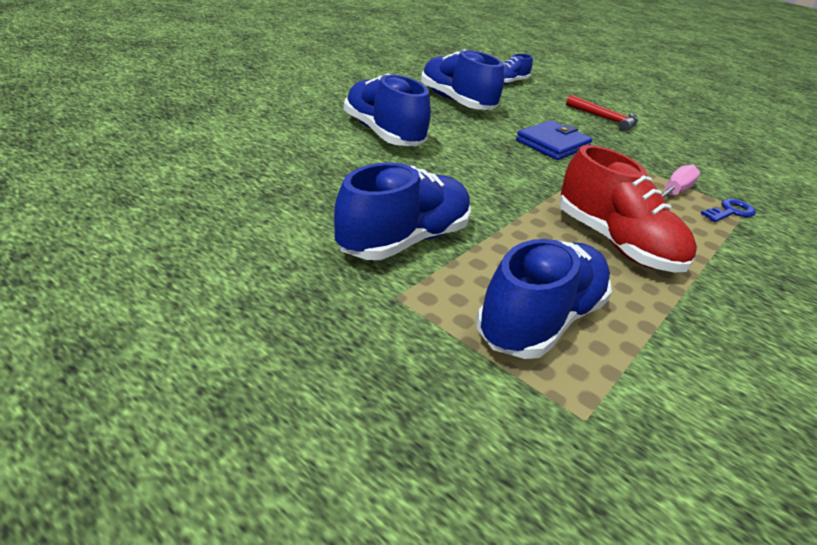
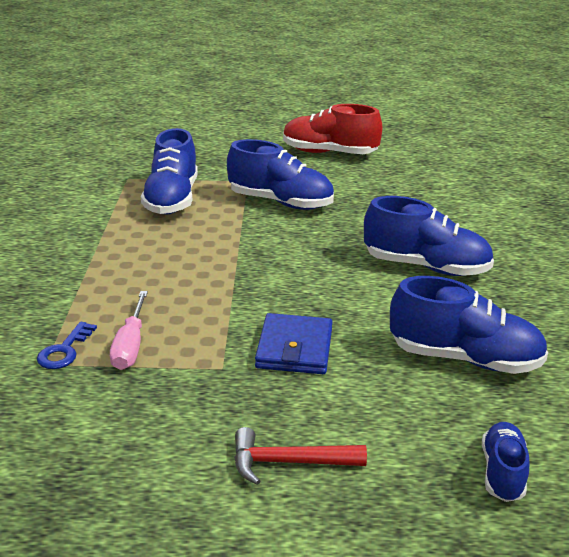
camera: 145 degrees right, 5 degrees down
blue shoe [334,163,471,260] -> blue shoe turned 75 degrees counterclockwise [227,139,334,210]
red shoe [559,145,697,272] -> red shoe moved to [283,104,382,154]

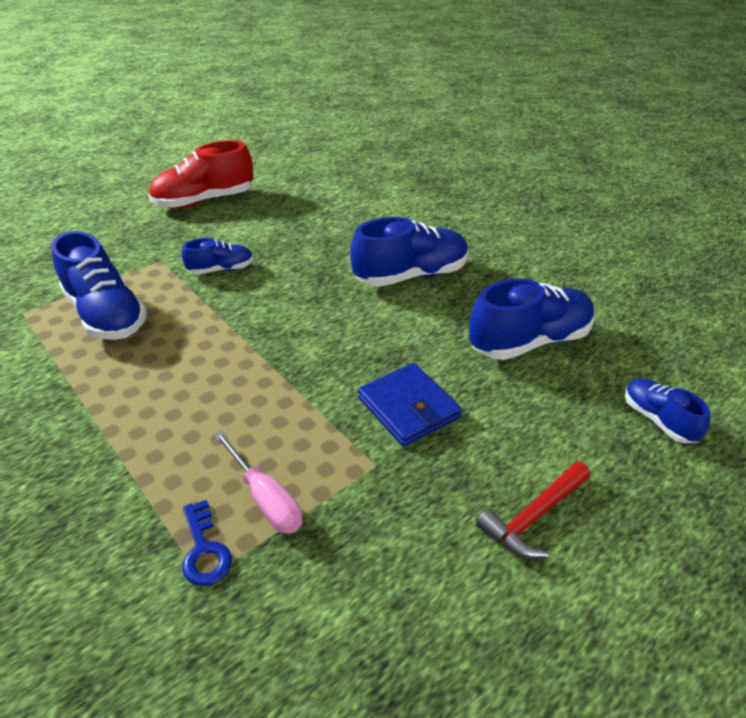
camera: 40 degrees left, 10 degrees up
blue shoe [227,139,334,210] -> blue shoe [182,238,253,275], size x0.55

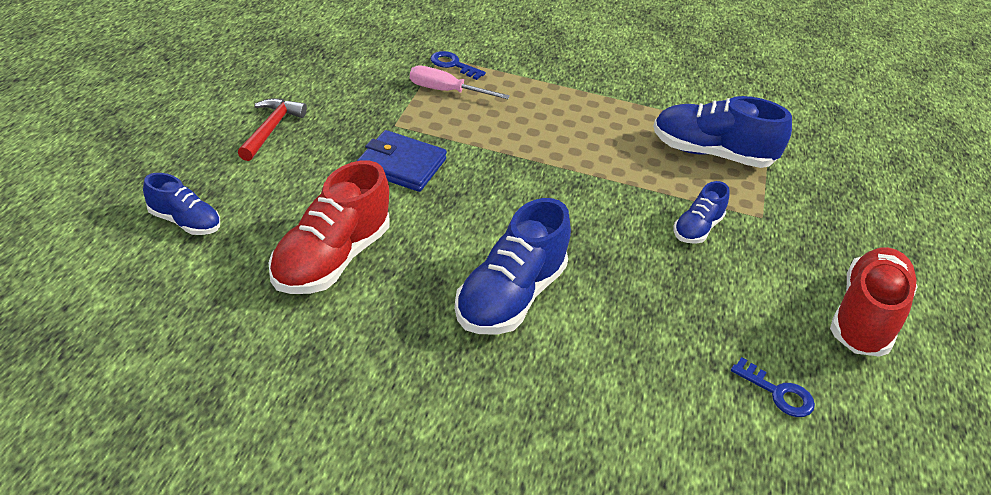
camera: 140 degrees right, 0 degrees up
blue shoe [469,279,595,360] -> red shoe [269,160,390,294]
none -> blue key [731,357,815,417]

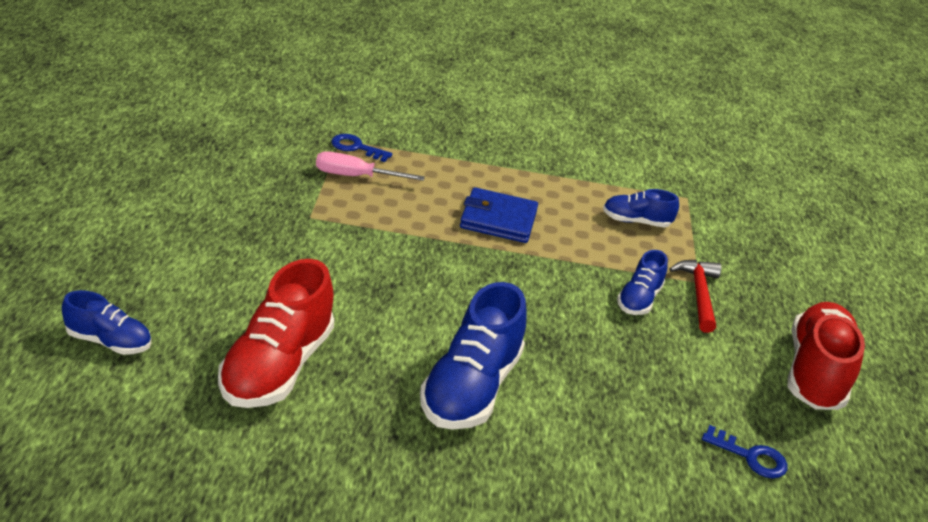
camera: 10 degrees left, 5 degrees down
red hammer [238,98,307,161] -> red hammer moved to [669,260,721,333]
blue wallet [357,130,447,192] -> blue wallet moved to [460,187,538,243]
blue shoe [653,96,792,168] -> blue shoe [603,189,679,227], size x0.55

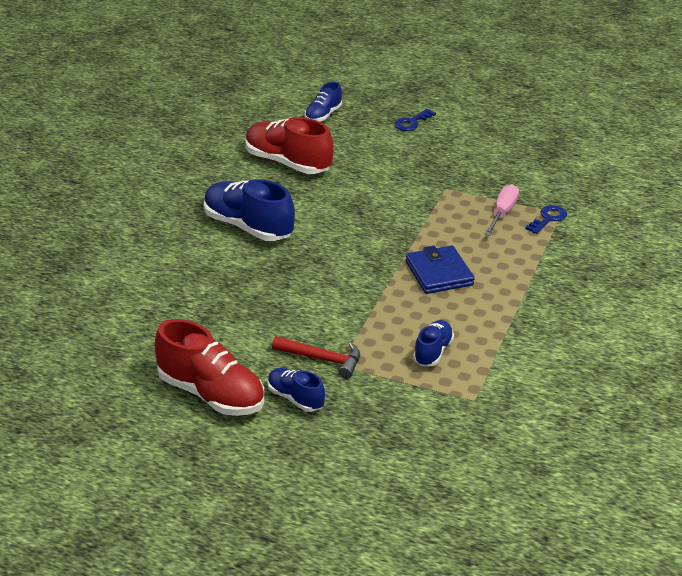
camera: 110 degrees right, 0 degrees up
blue wallet [460,187,538,243] -> blue wallet turned 45 degrees counterclockwise [405,245,475,294]
blue shoe [617,250,668,315] -> blue shoe moved to [267,368,325,412]
blue key [702,425,788,479] -> blue key moved to [394,109,436,131]

